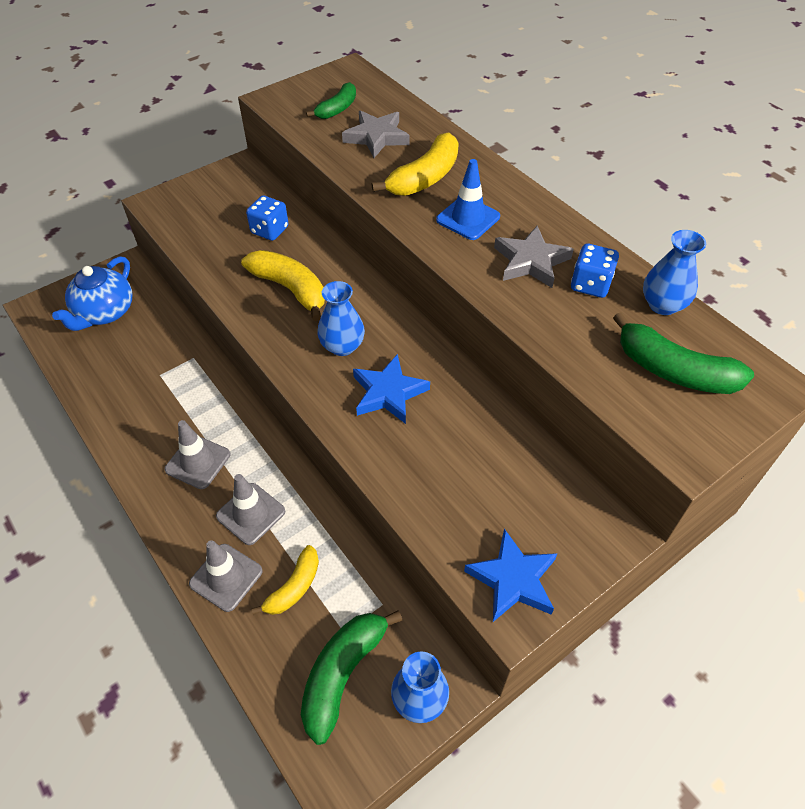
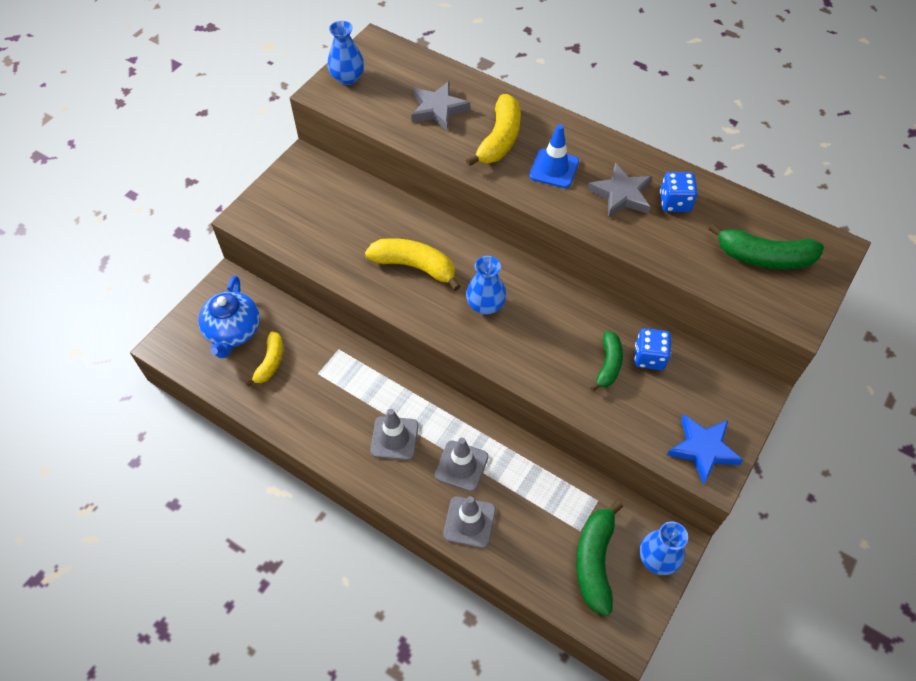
camera: 20 degrees left, 5 degrees up
blue dice [246,195,289,241] -> blue dice moved to [634,328,671,370]
yellow banana [252,545,319,615] -> yellow banana moved to [246,331,283,387]
green banana [306,82,356,119] -> green banana moved to [590,331,623,391]
blue star [353,354,430,424] -> none
blue vase [643,230,706,315] -> blue vase moved to [327,21,364,85]

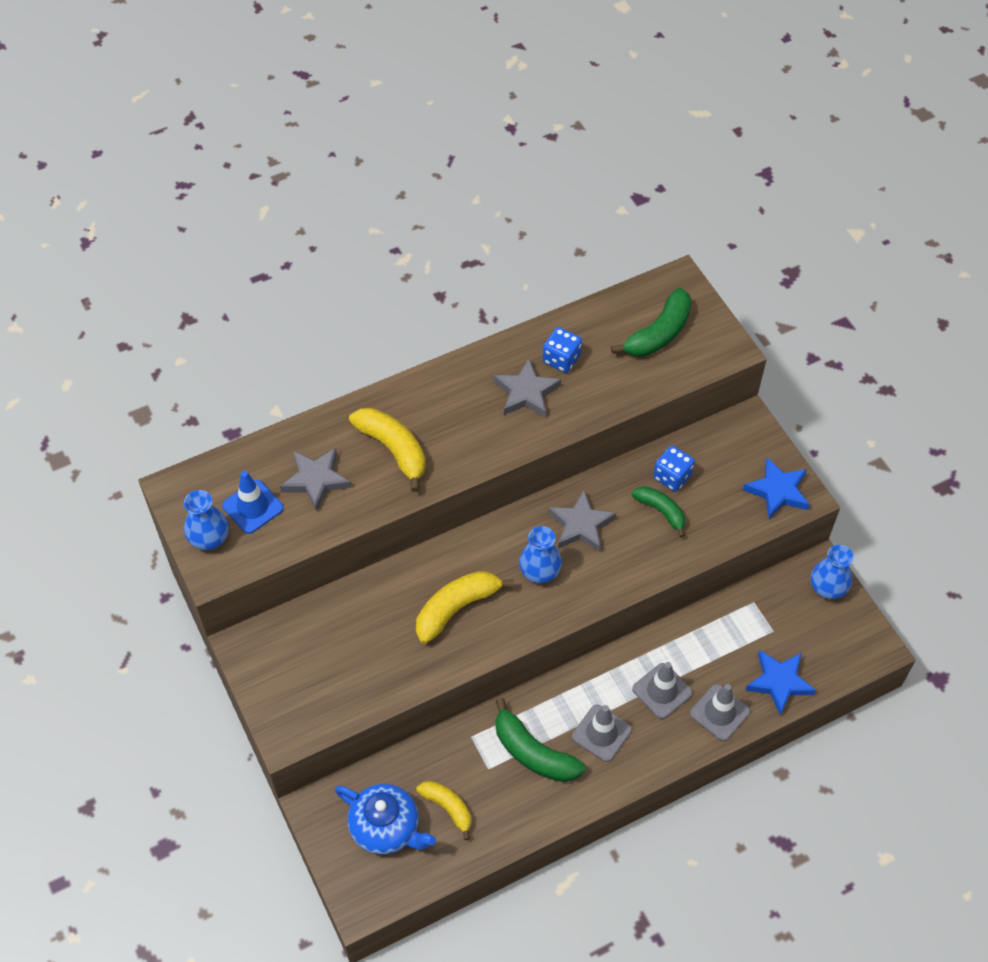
camera: 60 degrees left, 0 degrees up
blue traffic cone [529,124,579,188] -> blue traffic cone moved to [222,471,284,534]
green banana [576,501,623,616] -> green banana moved to [496,698,585,782]
none -> grey star [548,490,616,552]
none -> blue star [746,650,816,716]

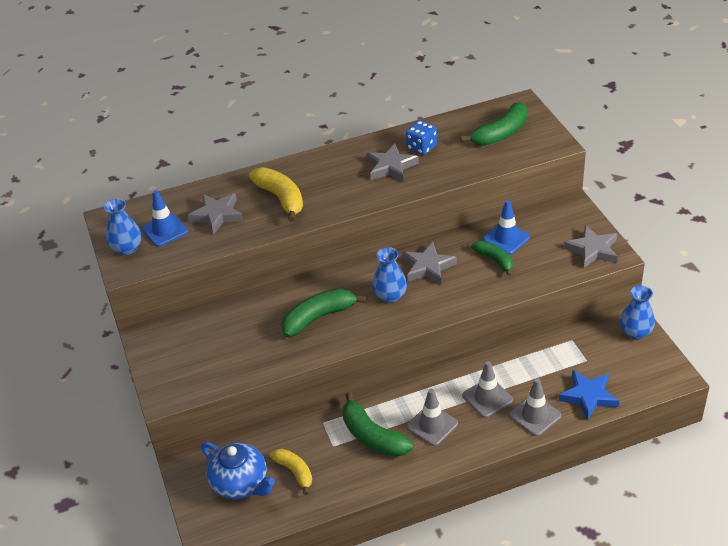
camera: 10 degrees right, 15 degrees down
yellow banana [416,571,514,644] -> green banana [281,288,367,337]
blue dice [653,446,695,492] -> blue traffic cone [483,200,530,255]
blue star [743,457,810,519] -> grey star [564,225,618,268]

